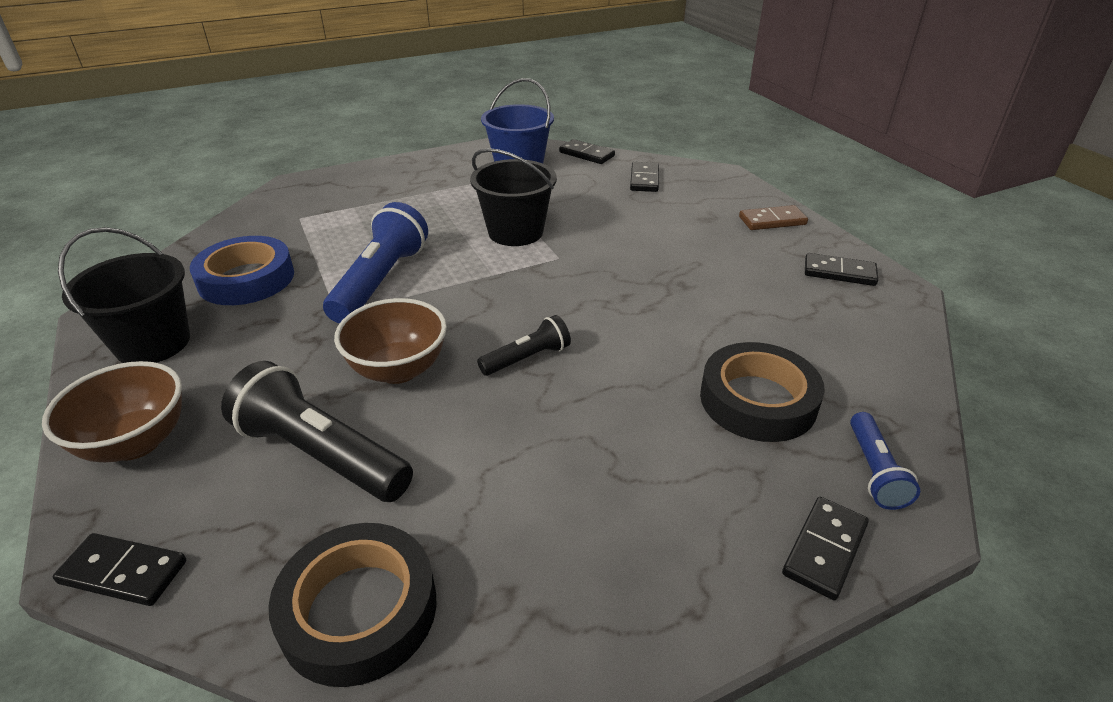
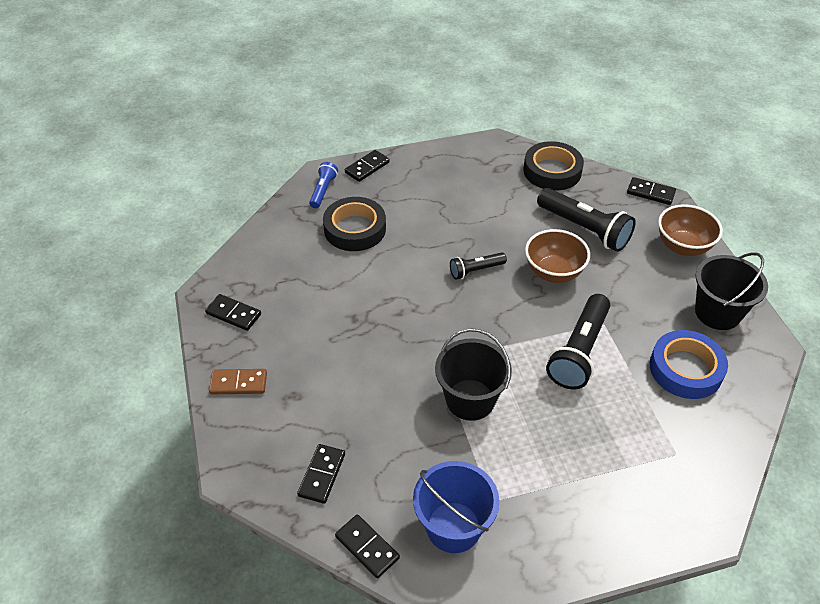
camera: 170 degrees left, 10 degrees up
blue flashlight [323,202,428,324] -> black flashlight [546,294,610,389]

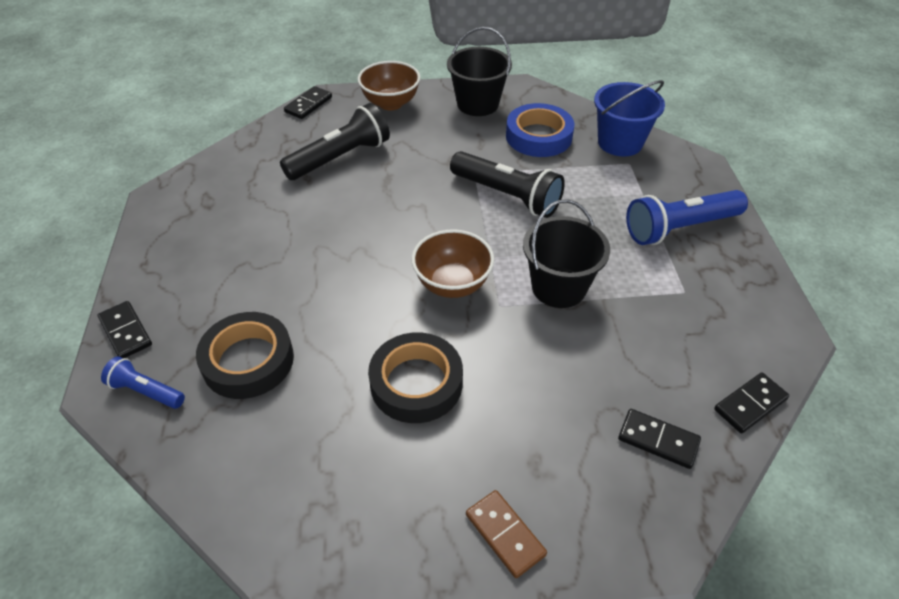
camera: 80 degrees left, 0 degrees up
black domino [205,294,261,331] -> none
brown domino [209,369,267,394] -> brown domino turned 45 degrees counterclockwise [466,490,547,578]
blue bucket [413,461,500,553] -> blue bucket moved to [594,80,665,156]
black flashlight [450,252,507,280] -> none
black tape [523,141,584,191] -> black tape moved to [368,332,463,423]
brown bowl [525,229,590,283] -> brown bowl moved to [412,229,494,298]
none -> blue flashlight [626,190,748,245]

